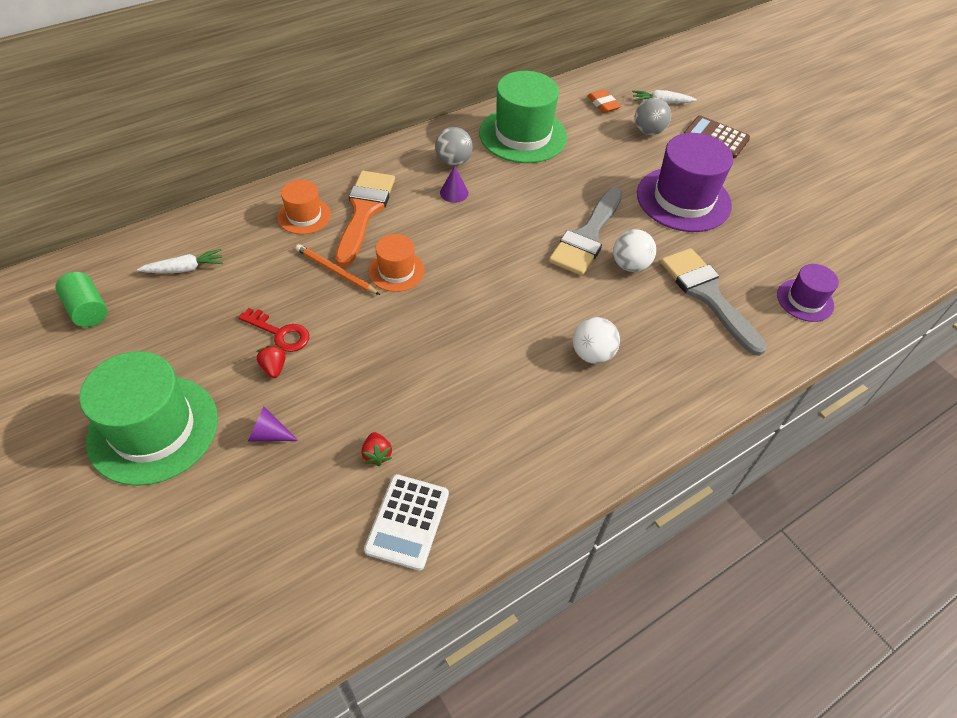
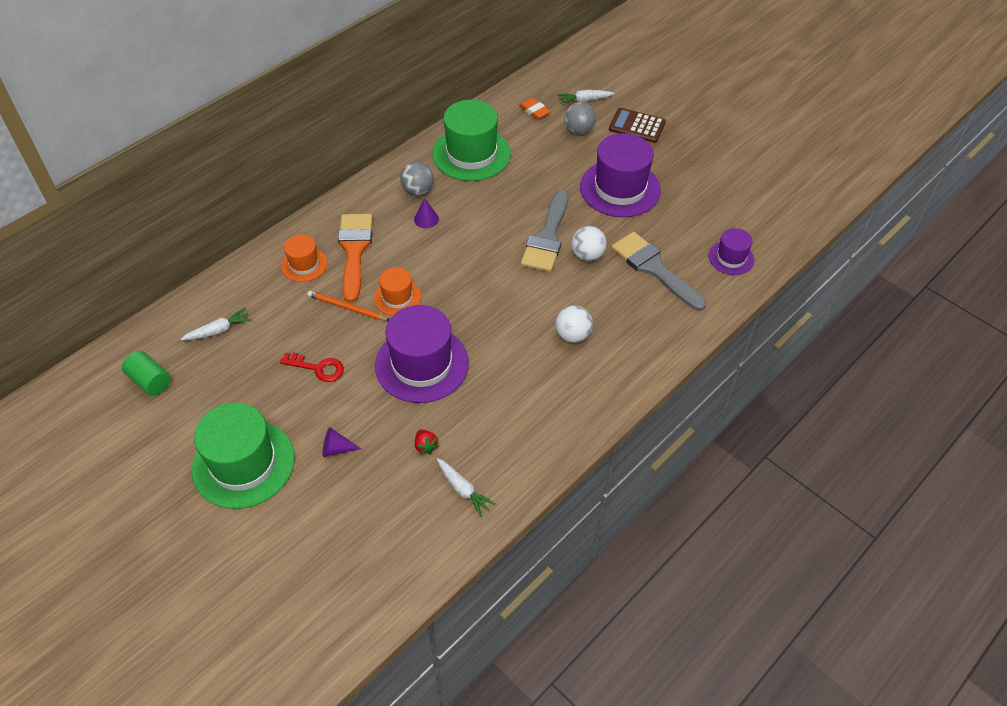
camera: 10 degrees left, 0 degrees up
red strawberry [256,345,286,378] -> none
white calculator [364,474,449,571] -> white carrot [437,458,495,517]
none -> purple hat [375,305,469,403]

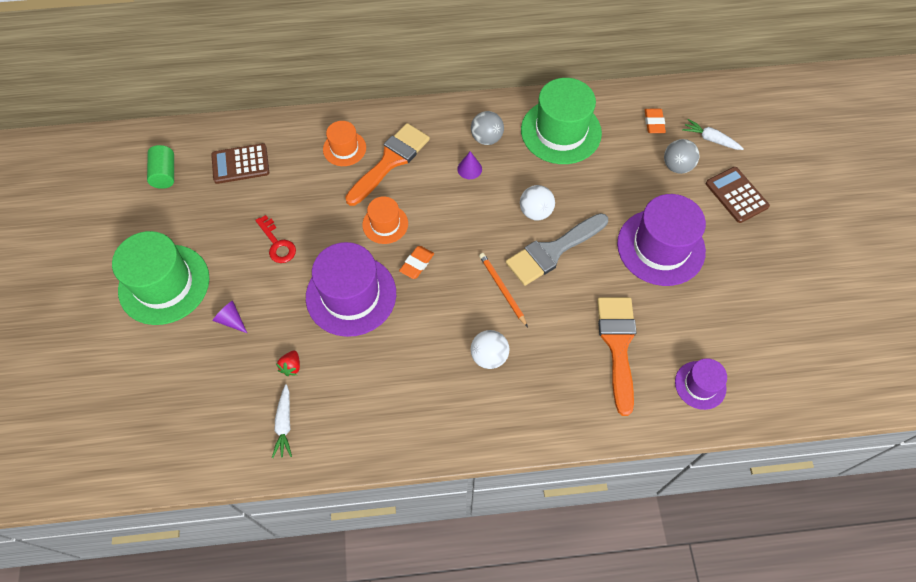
camera: 40 degrees right, 10 degrees up
white carrot [181,308,251,340] -> brown calculator [211,143,269,184]
orange pencil [307,291,390,321] -> orange pencil moved to [479,253,528,327]
white ball [571,226,607,261] -> white ball moved to [520,185,555,220]
grey brush [611,232,707,311] -> orange brush [597,297,637,416]
none -> orange eraser [399,246,434,279]

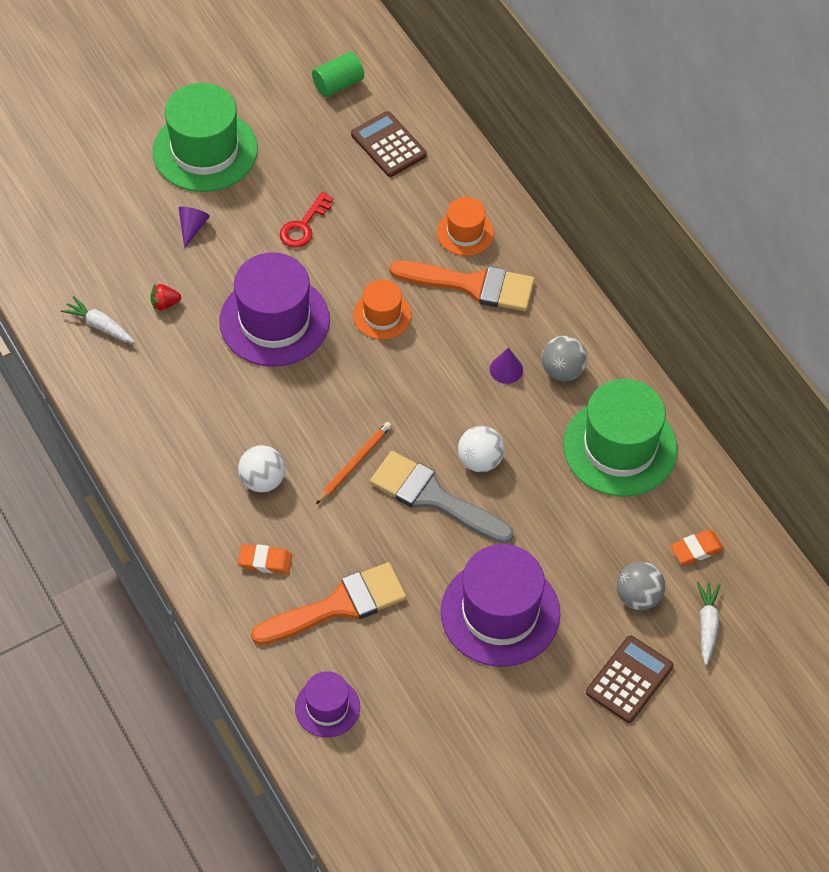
camera: 65 degrees right, 5 degrees down
white carrot [272,384,292,458] -> white carrot turned 60 degrees clockwise [61,296,135,343]
orange eraser [399,246,434,279] -> orange eraser moved to [238,544,292,574]

